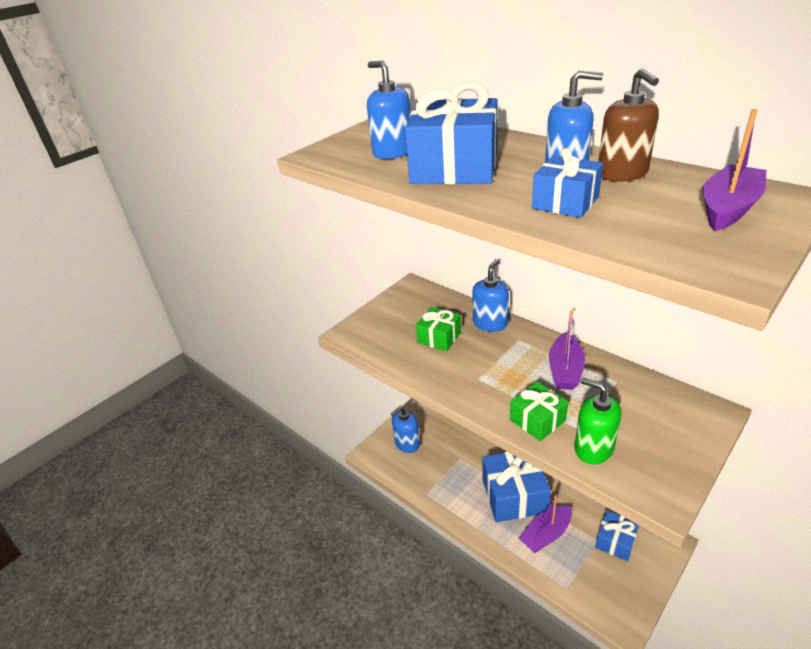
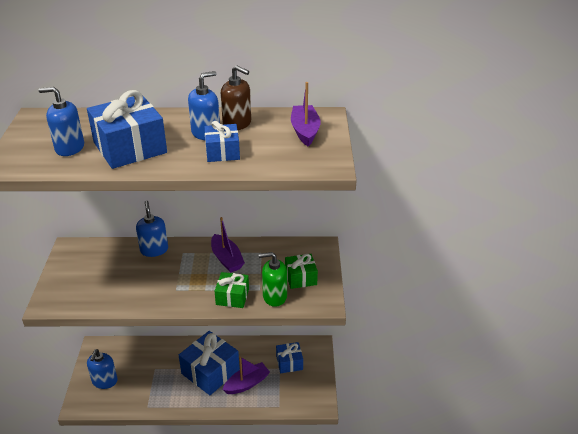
camera: 45 degrees left, 0 degrees up
green gift [416,307,461,351] -> green gift moved to [285,254,318,289]
purple boat [519,494,572,553] -> purple boat turned 135 degrees counterclockwise [223,356,270,394]

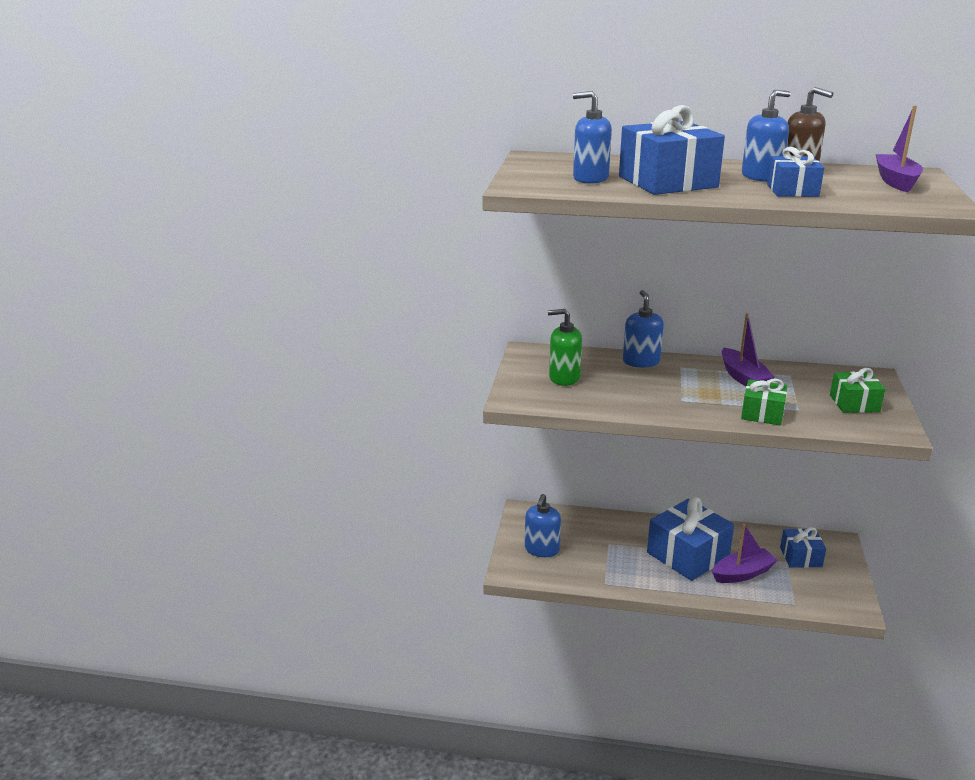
camera: 10 degrees right, 10 degrees down
green soap dispenser [259,252,287,307] -> green soap dispenser moved to [548,309,582,386]

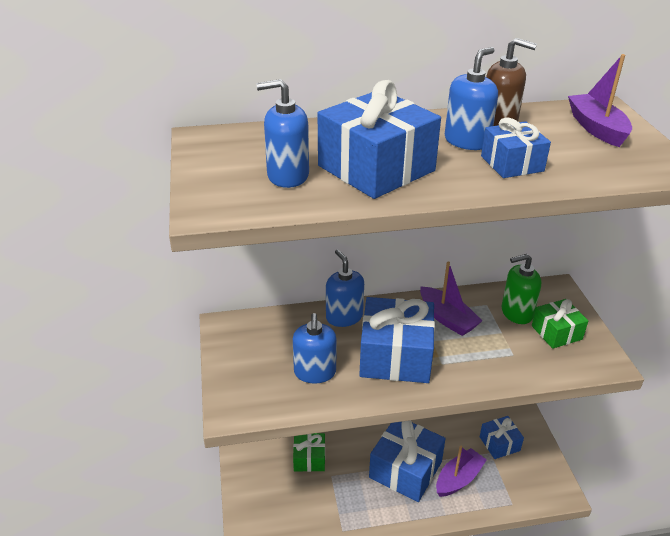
camera: 20 degrees left, 10 degrees up
blue soap dispenser [525,494,561,557] -> blue soap dispenser moved to [293,313,337,383]
green soap dispenser [548,309,582,386] -> green soap dispenser moved to [502,254,541,324]
green gift [741,379,787,425] -> green gift moved to [293,433,325,472]
none -> blue gift [359,297,435,383]

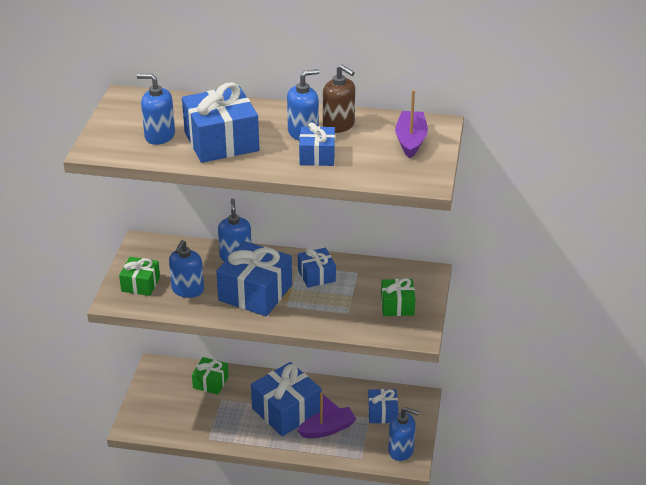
camera: 20 degrees right, 0 degrees up
purple boat [420,261,482,336] -> blue gift [298,248,336,288]
green soap dispenser [502,254,541,324] -> none
none -> green gift [119,257,160,296]
none -> blue soap dispenser [388,407,419,461]

